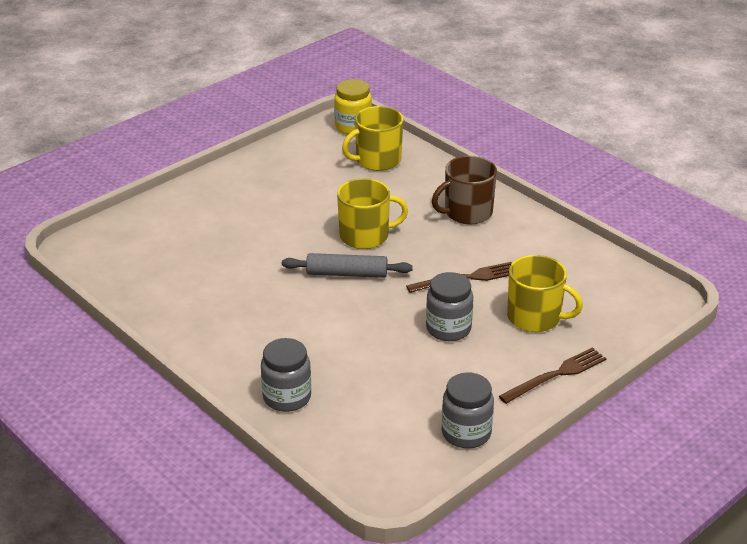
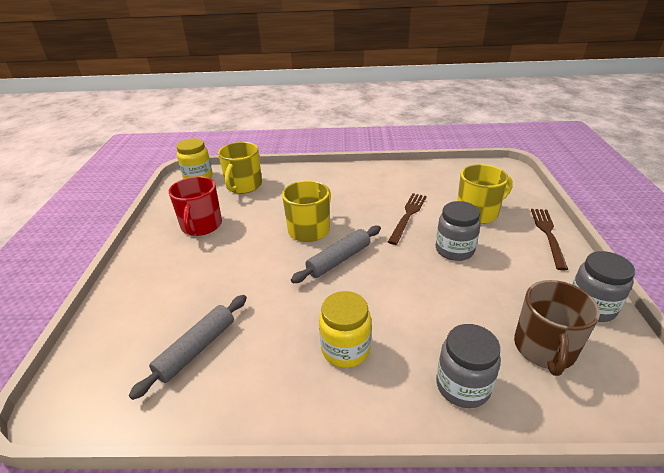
camera: 45 degrees left, 0 degrees up
brown mug [432,156,497,225] -> brown mug moved to [514,280,600,376]
none -> grey rolling pin [129,295,247,400]
none -> red mug [169,176,222,236]
none -> yellow jar [319,291,371,368]

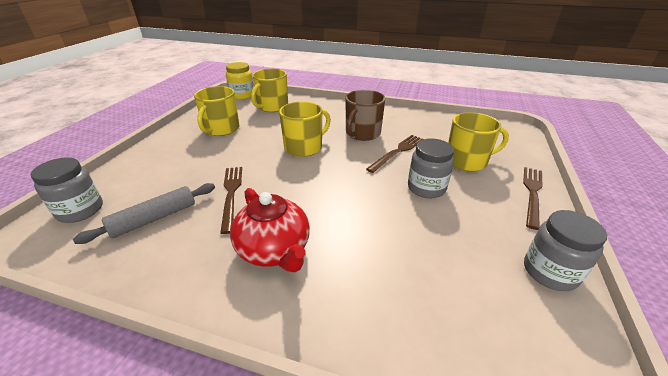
camera: 15 degrees right, 0 degrees up
red mug [169,176,222,236] -> yellow mug [194,86,239,136]
grey rolling pin [291,226,381,283] -> none
yellow jar [319,291,371,368] -> red teapot [230,188,310,272]
grey jar [436,324,501,408] -> grey jar moved to [31,157,103,223]
brown mug [514,280,600,376] -> brown mug moved to [345,90,385,141]
none -> brown fork [220,167,242,234]

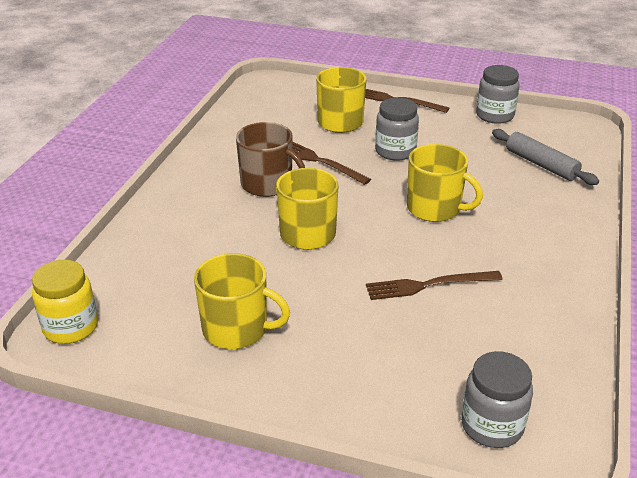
camera: 90 degrees left, 0 degrees up
grey rolling pin [73,183,215,244] -> grey rolling pin moved to [492,129,599,185]
red teapot [230,188,310,272] -> none
yellow mug [251,69,288,112] -> yellow mug moved to [407,144,483,222]

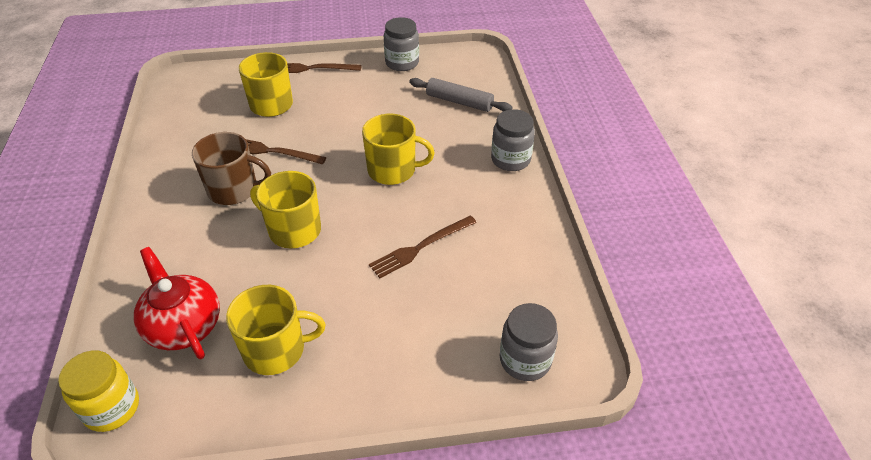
camera: 25 degrees left, 10 degrees up
grey jar [375,98,419,161] -> grey jar moved to [491,109,535,171]
none -> red teapot [134,247,220,359]

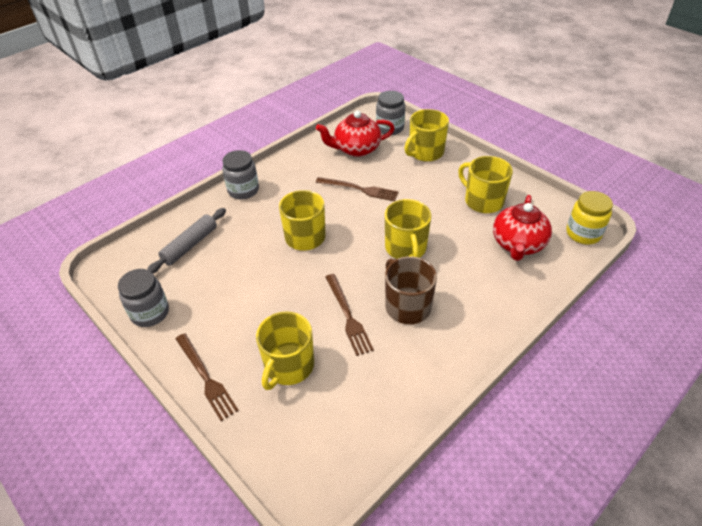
camera: 125 degrees left, 0 degrees up
grey rolling pin [409,78,513,112] -> grey rolling pin turned 45 degrees clockwise [147,208,226,273]
none -> red teapot [316,110,395,157]
none -> yellow mug [405,109,449,162]

